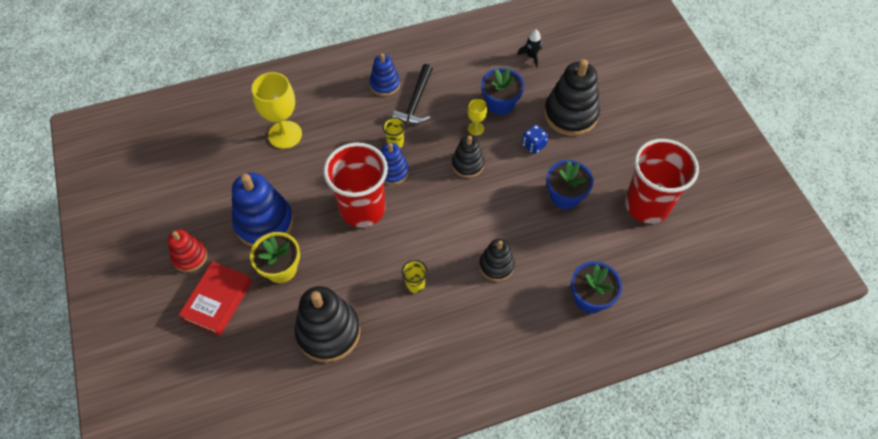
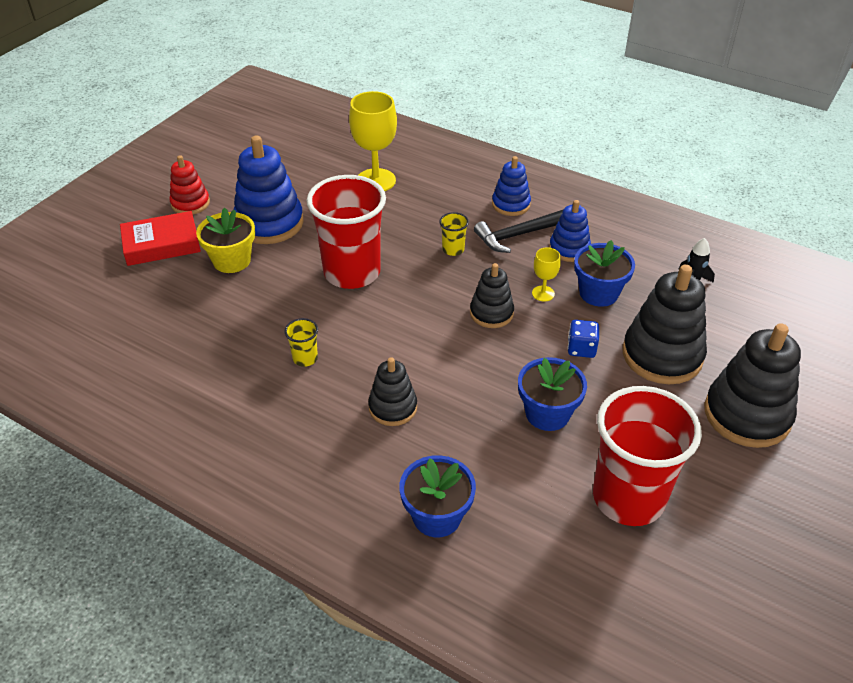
camera: 50 degrees right, 15 degrees down
black stacking toy [295,286,360,362] -> black stacking toy moved to [704,323,801,448]
blue stacking toy [381,143,409,185] -> blue stacking toy moved to [549,200,591,262]

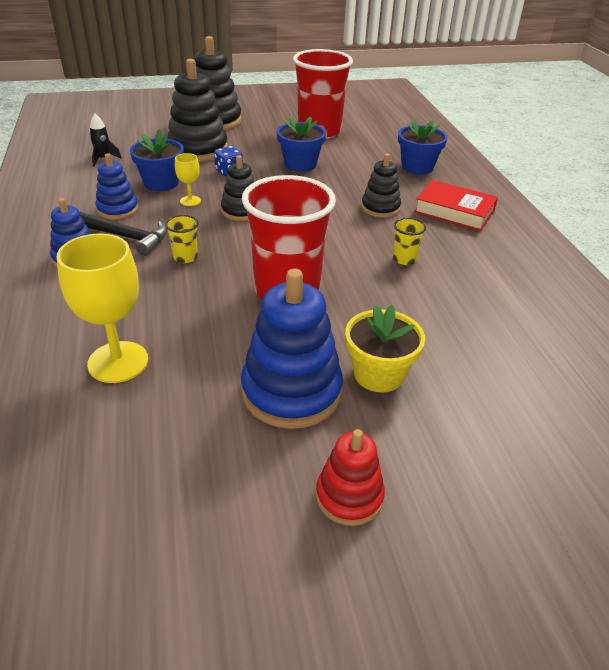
camera: 135 degrees left, 5 degrees down
red book [120,211,201,266] -> red book moved to [414,180,498,231]

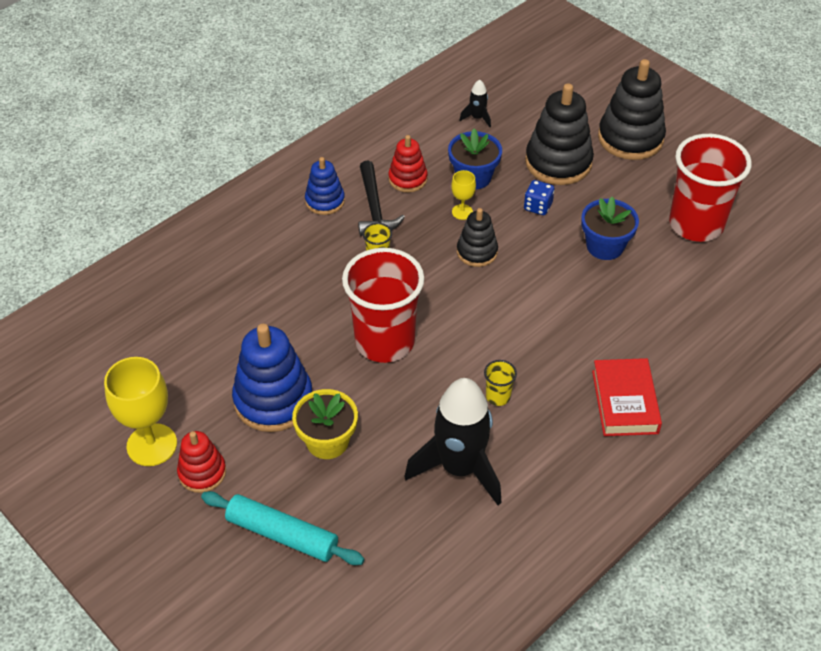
camera: 60 degrees right, 10 degrees up
yellow goblet [57,233,148,383] -> yellow goblet moved to [104,357,177,466]
blue stacking toy [95,153,138,219] -> red stacking toy [388,135,428,193]
black stacking toy [361,153,401,217] -> none
blue flower pot [398,119,448,174] -> none
none -> turquoise rolling pin [201,491,364,565]
none -> black rocket [404,378,501,505]

